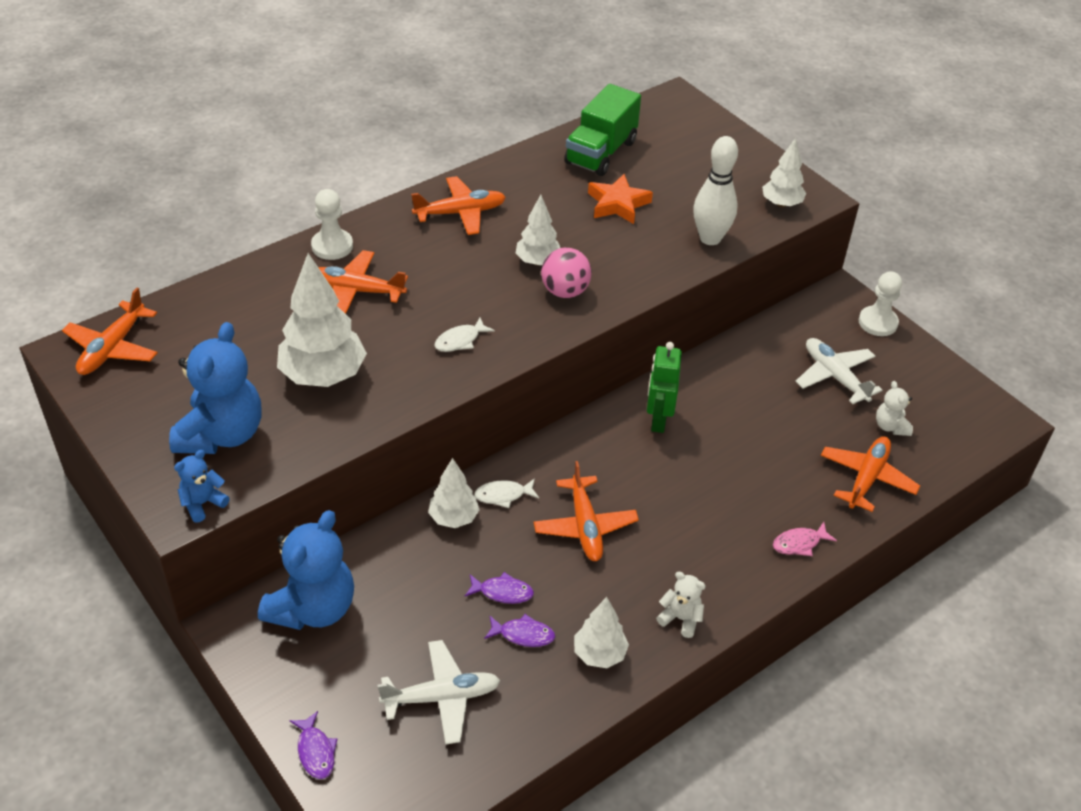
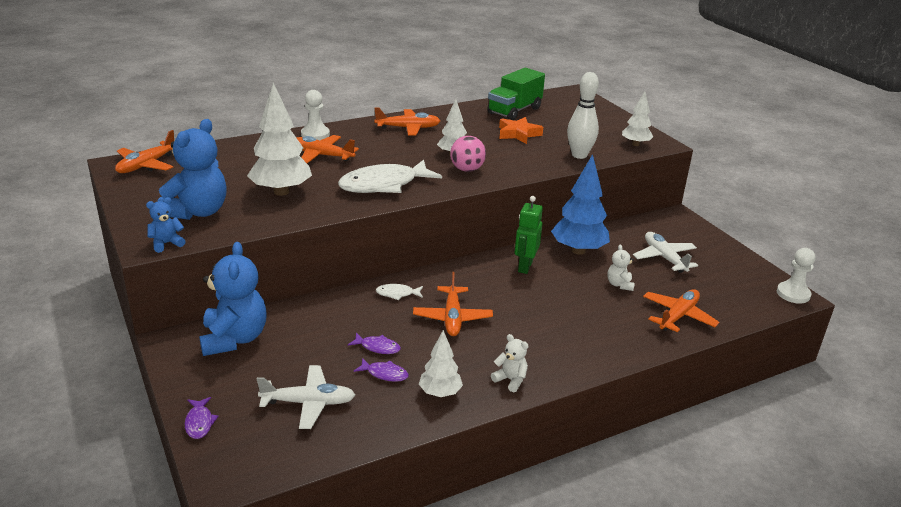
camera: 10 degrees right, 15 degrees down
blue teddy bear [258,510,354,630] -> blue teddy bear turned 45 degrees counterclockwise [199,242,267,356]
white tree [428,458,480,528] -> none
white fish [434,317,495,352] -> white fish [338,160,442,193], size x2.28
pink fish [773,522,837,556] -> none
white pawn [859,271,902,336] -> white pawn moved to [777,248,816,304]
white teddy bear [876,381,913,436] -> white teddy bear moved to [607,245,635,291]
none -> blue tree [551,154,610,255]

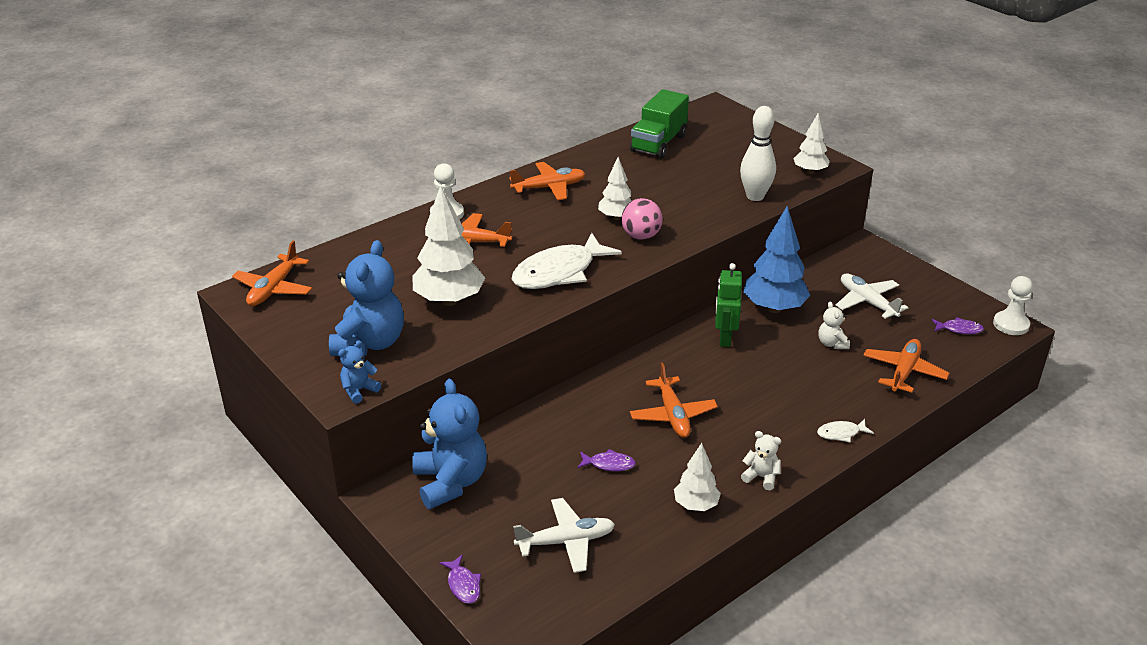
camera: 10 degrees left, 5 degrees up
purple fish [354,358,409,382] -> purple fish moved to [932,317,984,334]
white fish [376,284,423,300] -> white fish moved to [817,419,874,443]
orange star [499,117,543,144] -> none

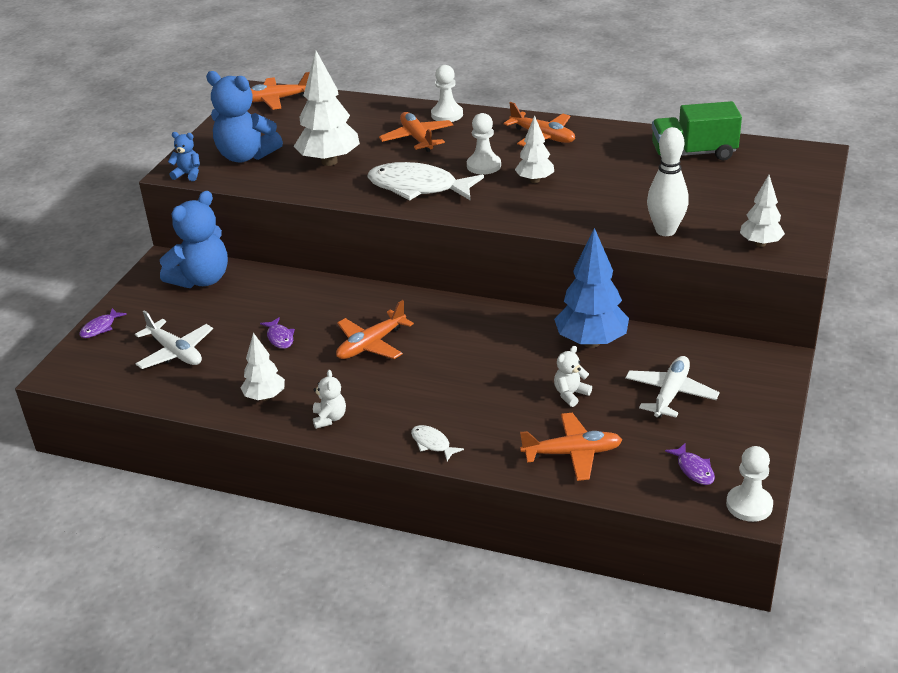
camera: 60 degrees right, 0 degrees up
blue teddy bear [329,240,404,356] -> blue teddy bear turned 45 degrees clockwise [206,71,283,163]
pink ball [621,198,663,240] -> none
green robot [715,263,742,347] -> none
none -> white pawn [467,113,501,175]

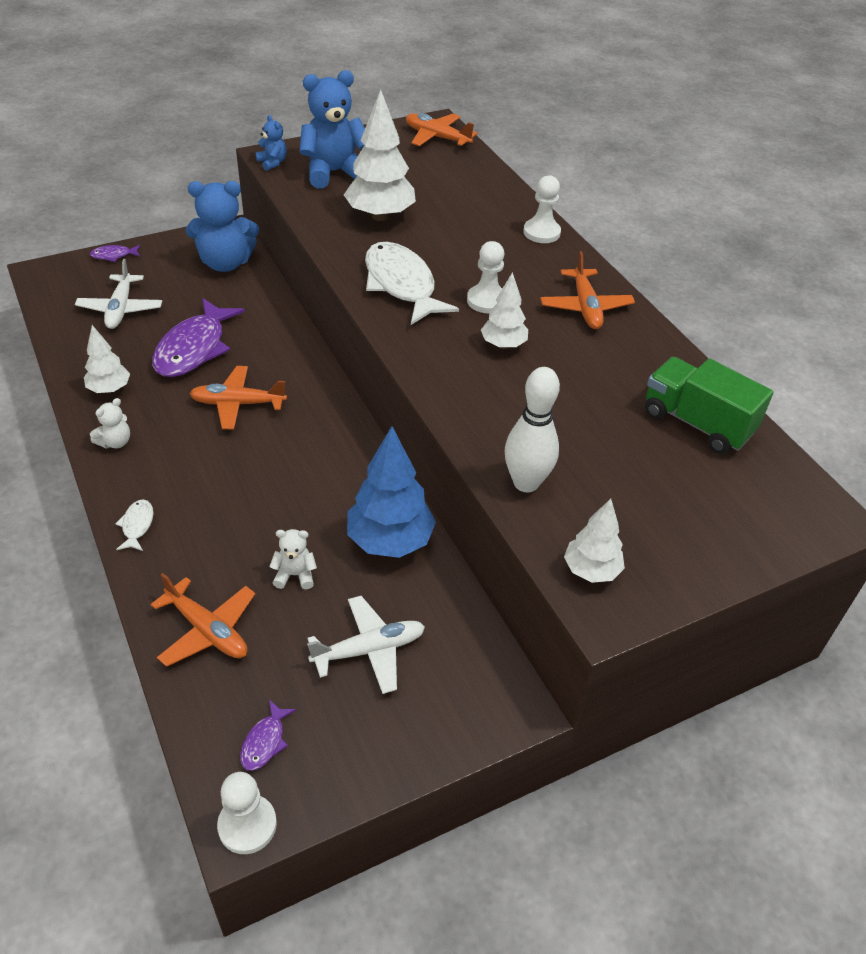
camera: 40 degrees right, 10 degrees up
blue teddy bear [206,71,283,163] -> blue teddy bear turned 90 degrees clockwise [299,70,365,188]
purple fish [260,317,295,349] -> purple fish [152,298,245,377], size x2.28
orange plane [379,112,453,152] -> none

